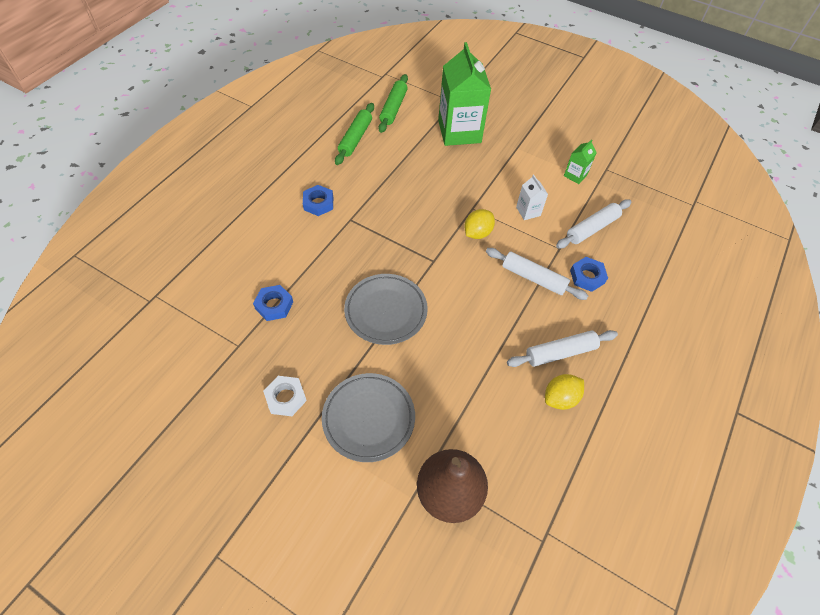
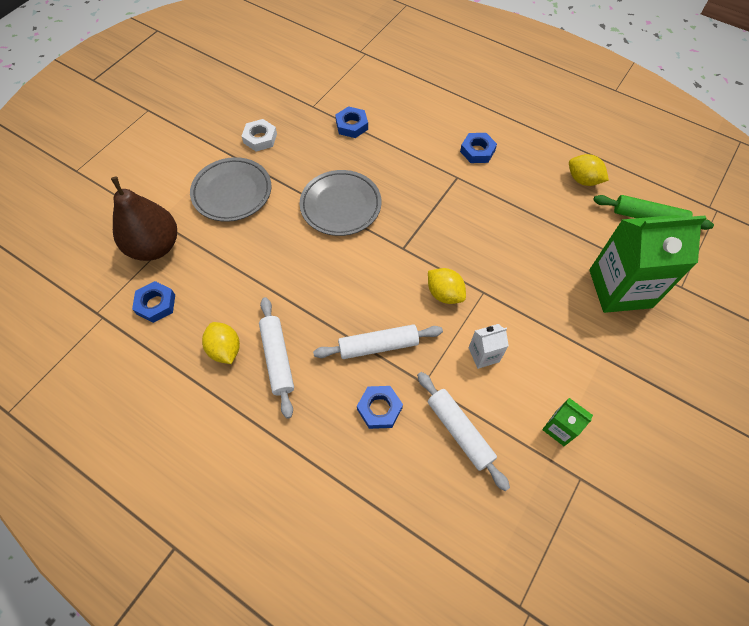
camera: 95 degrees right, 5 degrees up
green rolling pin [335,103,374,165] -> yellow lemon [569,154,609,186]
white rolling pin [486,248,588,300] -> white rolling pin turned 45 degrees clockwise [313,324,443,359]
none -> blue nut [132,281,175,323]

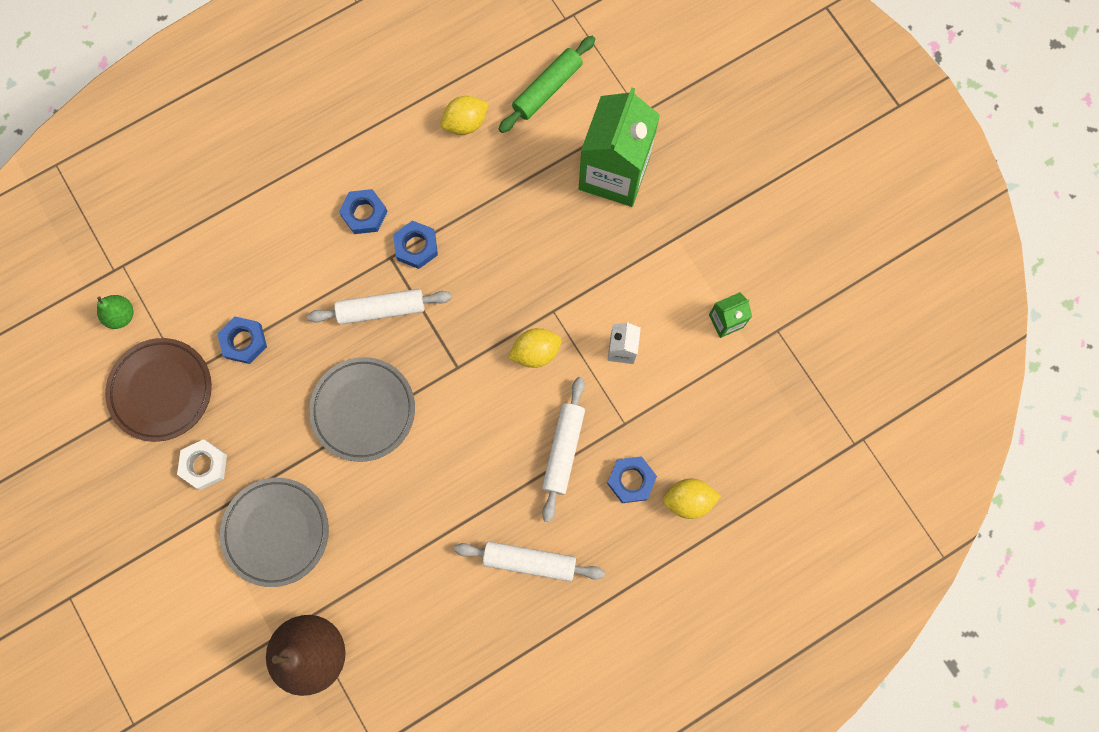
camera: 65 degrees left, 15 degrees up
blue nut [132,281,175,323] -> blue nut moved to [393,220,438,269]
yellow lemon [202,322,240,364] -> yellow lemon moved to [663,479,721,519]
white rolling pin [417,372,510,491] -> white rolling pin moved to [307,289,452,325]
none -> green pear [97,295,133,329]
none -> brown plate [105,338,212,442]

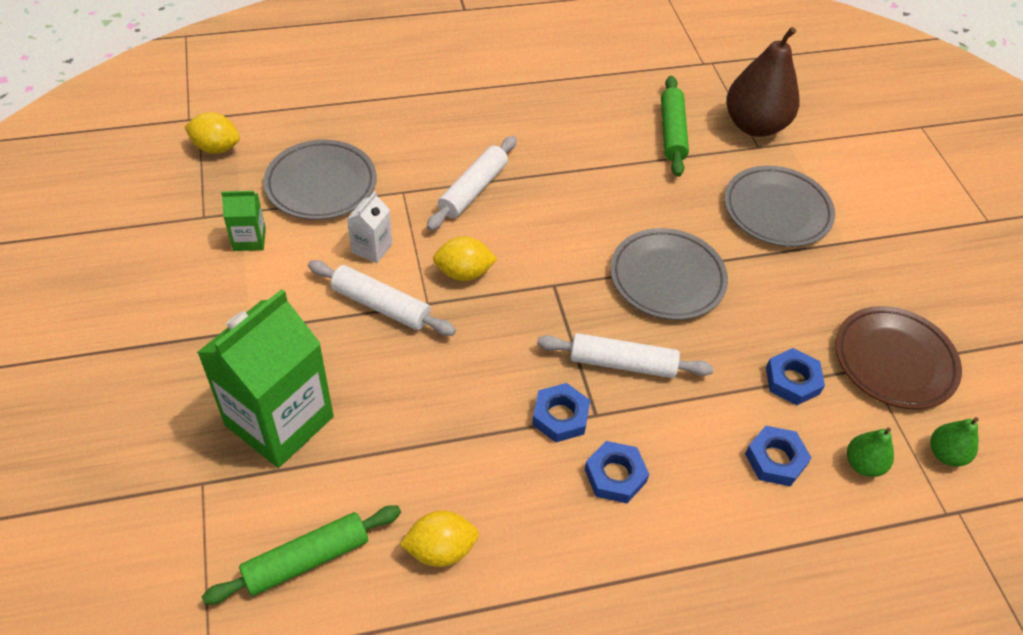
camera: 165 degrees left, 25 degrees down
white nut [177,439,227,490] -> none
white rolling pin [454,541,605,581] -> white rolling pin moved to [308,260,456,336]
blue nut [607,456,657,503] -> blue nut moved to [745,426,812,487]
yellow lemon [663,479,721,519] -> yellow lemon moved to [185,112,240,154]
none -> grey plate [263,140,377,220]
none -> green rolling pin [661,76,689,177]
none -> green pear [847,428,894,477]

